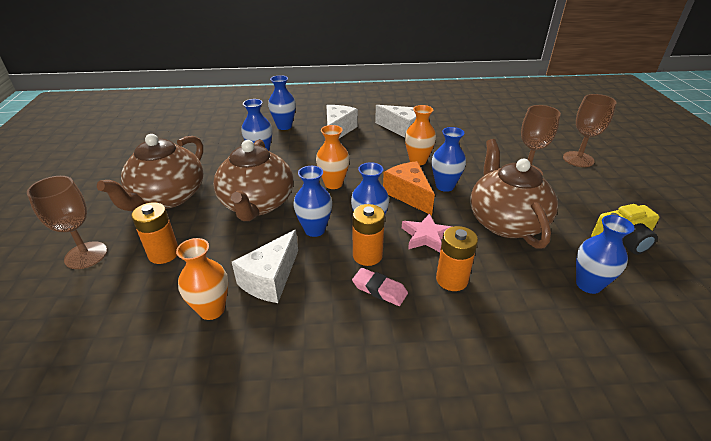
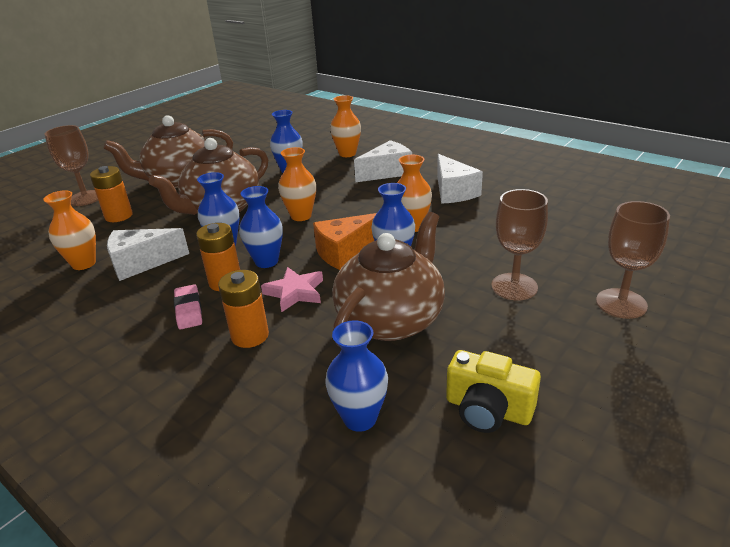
camera: 45 degrees right, 5 degrees down
blue vase [268,75,296,130] -> orange vase [330,95,361,157]
orange cheese [383,161,435,215] -> orange cheese turned 135 degrees counterclockwise [313,213,377,270]

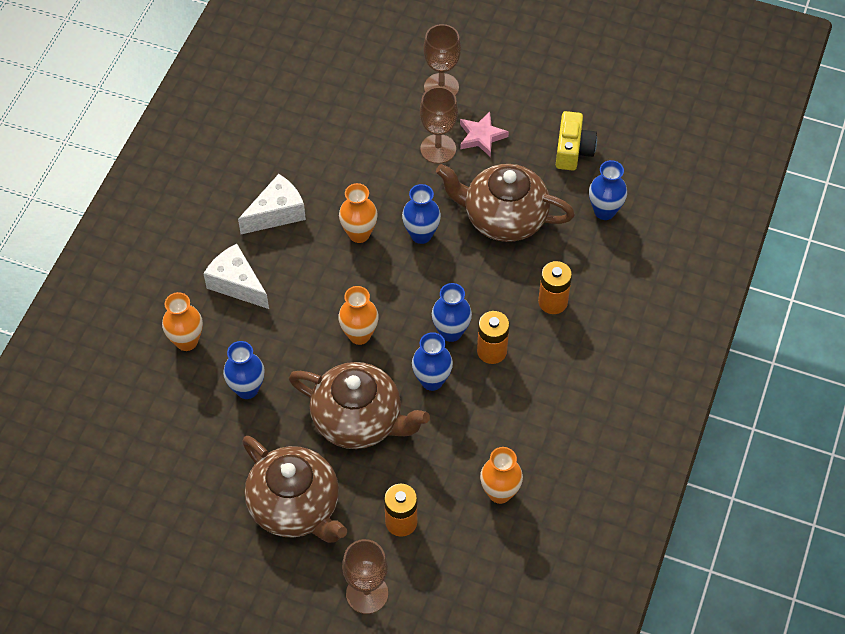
camera: 110 degrees left, 25 degrees up
white cheese [107,228,189,281] -> none
pink eraser [174,284,202,329] -> none
pink star [261,267,323,312] -> pink star moved to [460,112,509,157]
orange cheese [313,213,377,270] -> none

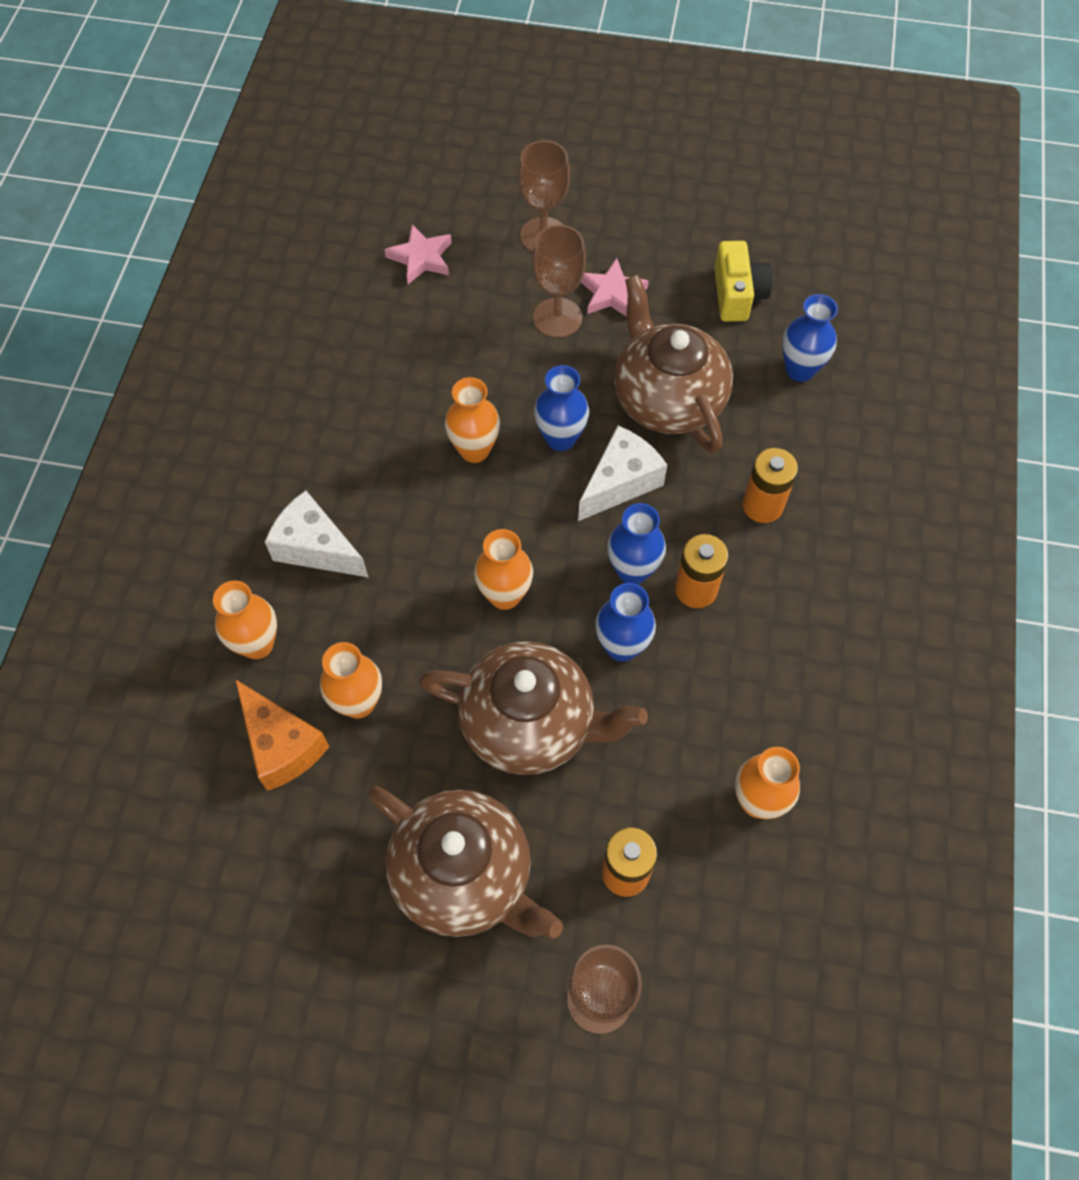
camera: 10 degrees left, 5 degrees up
blue vase [223,341,265,399] -> orange vase [320,642,382,719]
white cheese [238,174,306,234] -> white cheese moved to [578,425,667,521]
brown teapot [436,164,575,242] -> brown teapot turned 60 degrees clockwise [614,275,733,453]
none -> orange cheese [235,679,329,791]
none -> pink star [384,224,452,284]

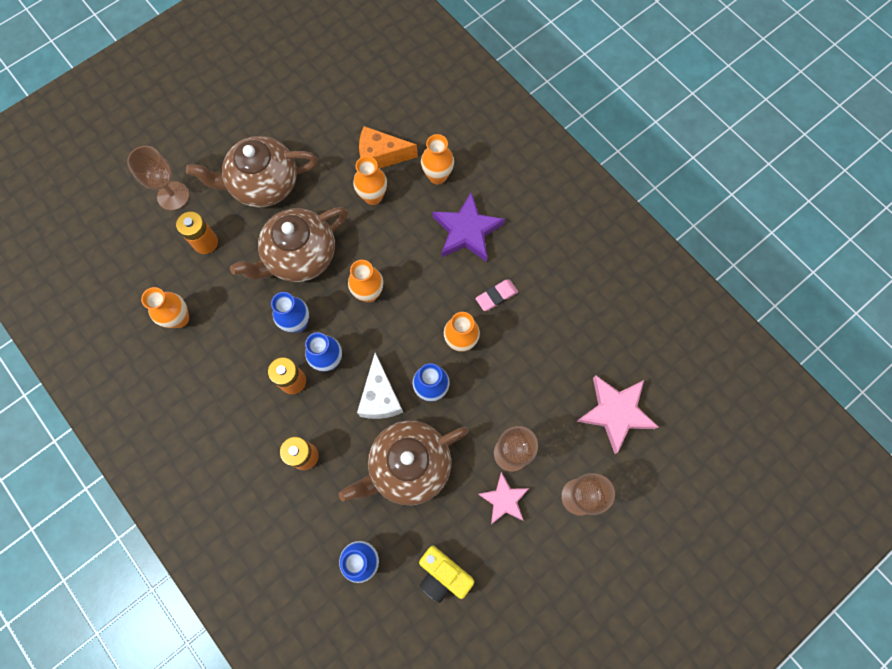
camera: 130 degrees right, 10 degrees up
white cheese [265,491,369,578] -> purple star [432,192,505,262]
pink star [384,224,452,284] -> pink star [576,375,658,454], size x1.58
brown teapot [614,275,733,453] -> brown teapot turned 135 degrees clockwise [339,421,469,505]
none -> pink eraser [475,279,518,311]

